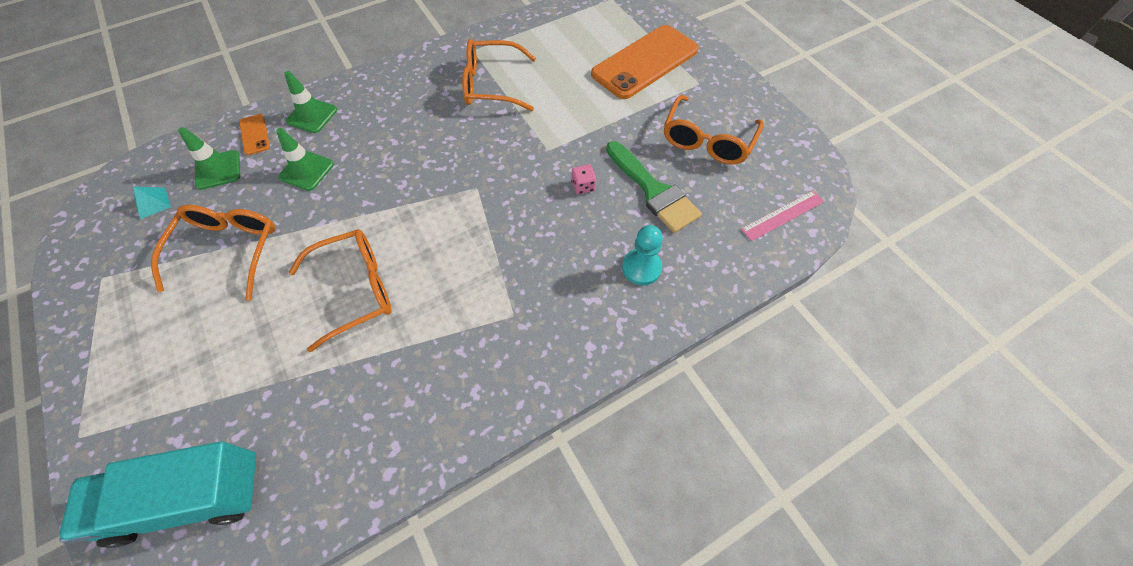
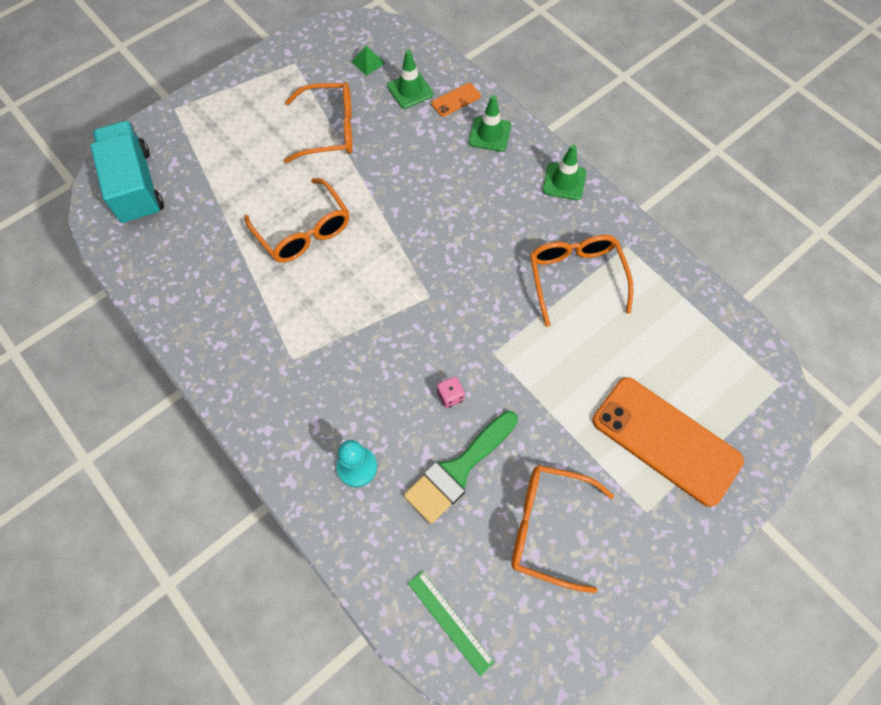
camera: 80 degrees right, 5 degrees up
turquoise pyramid [133,187,171,220] -> green pyramid [351,46,385,76]
green traffic cone [276,128,334,191] -> green traffic cone moved to [543,145,586,200]
pink ruler [741,190,825,241] -> green ruler [408,571,495,676]

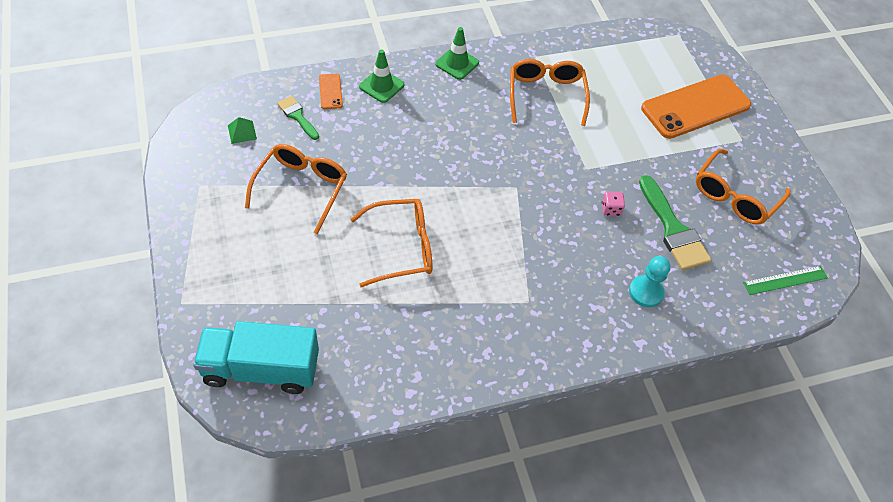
camera: 70 degrees left, 10 degrees down
green traffic cone [387,50,433,109] -> green brush [277,96,319,140]
orange glasses [530,235,634,327] -> orange glasses turned 75 degrees clockwise [510,59,590,126]

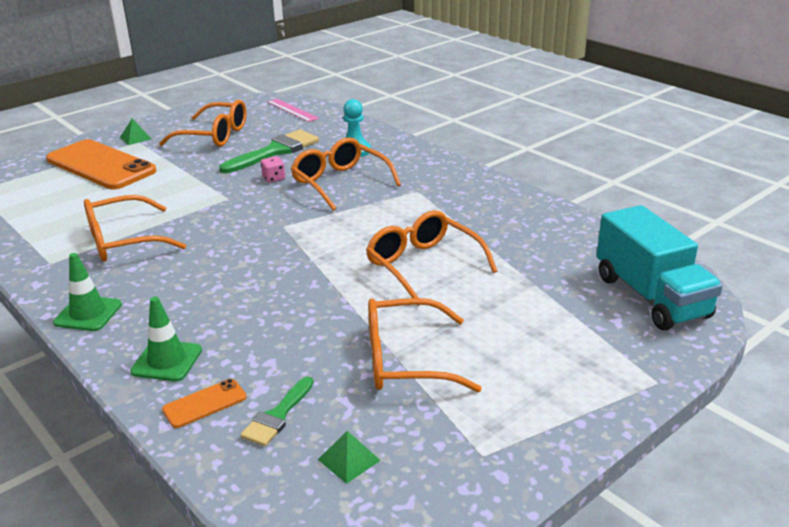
camera: 110 degrees left, 25 degrees down
green ruler [743,266,828,295] -> pink ruler [267,99,319,122]
none -> green pyramid [120,119,152,145]
none -> orange glasses [291,137,401,211]

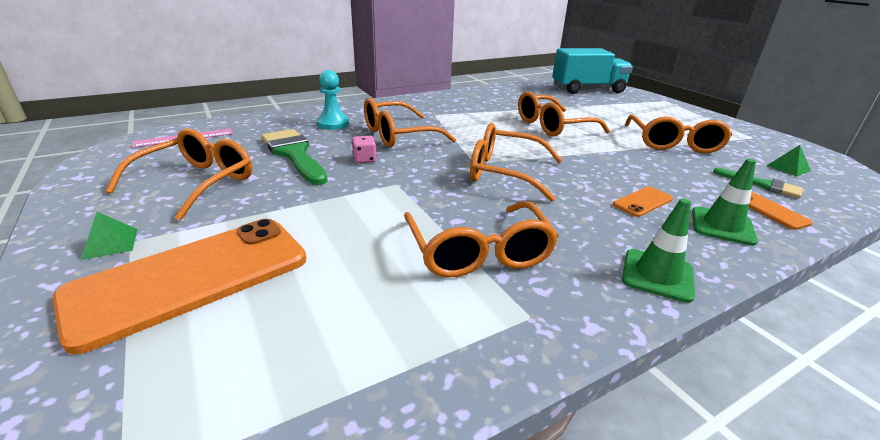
camera: 80 degrees left, 0 degrees up
none -> orange glasses [470,123,563,202]
none -> orange phone [613,187,673,217]

